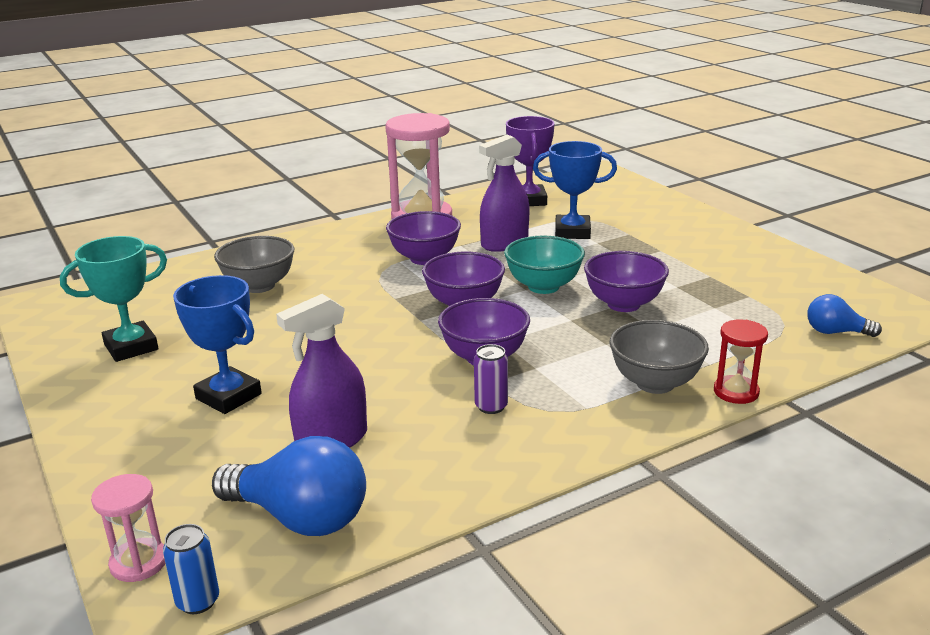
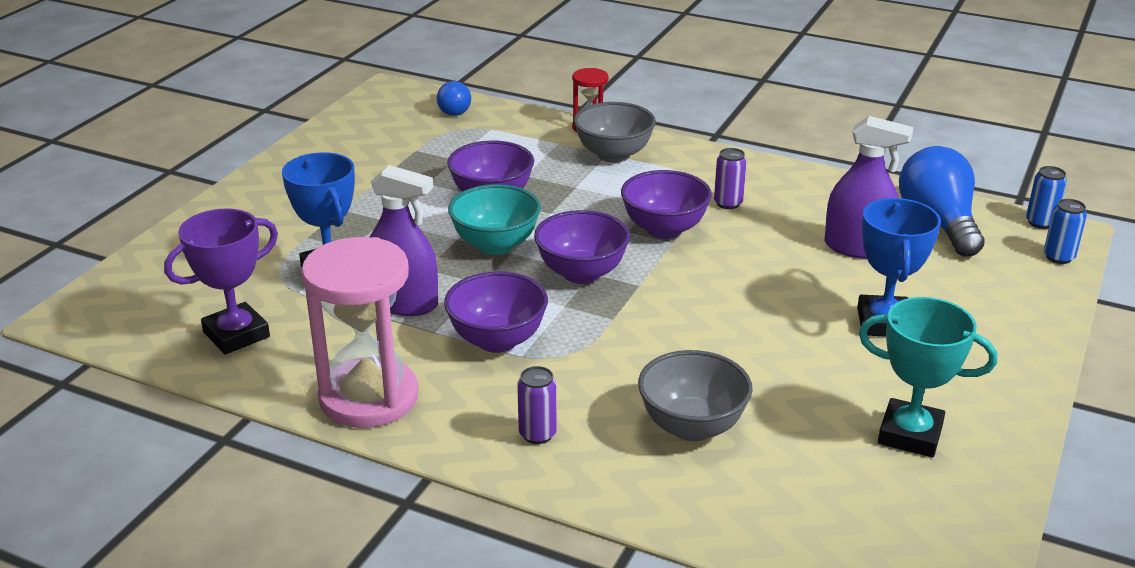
camera: 125 degrees left, 5 degrees up
pink hourglass [91,474,165,582] -> blue can [1044,199,1087,264]
none -> purple can [517,366,557,444]

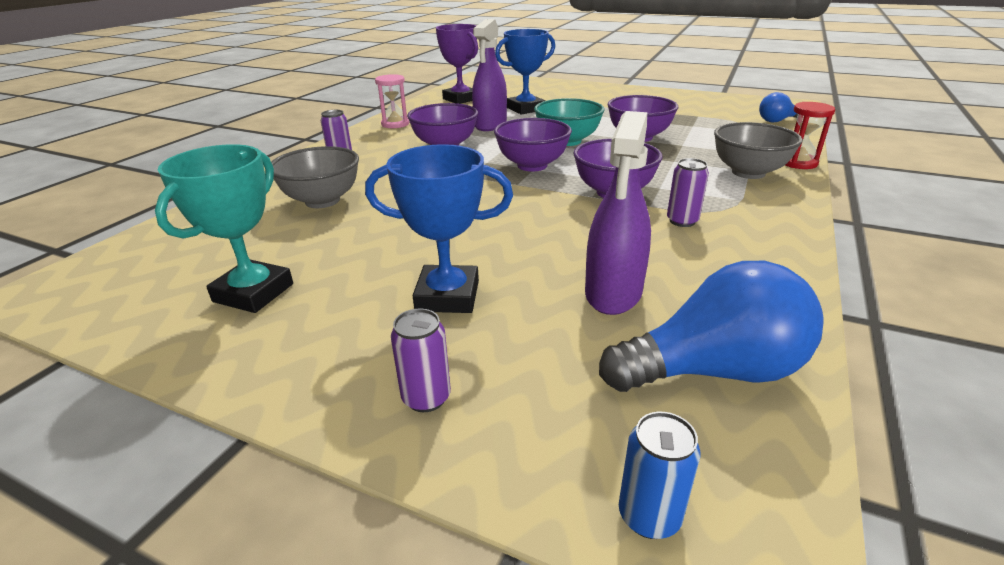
camera: 90 degrees right, 0 degrees up
pink hourglass [301,237,418,428] -> pink hourglass [375,74,409,128], size x0.50
blue can [1026,166,1067,229] -> none
none -> purple can [391,309,451,412]

